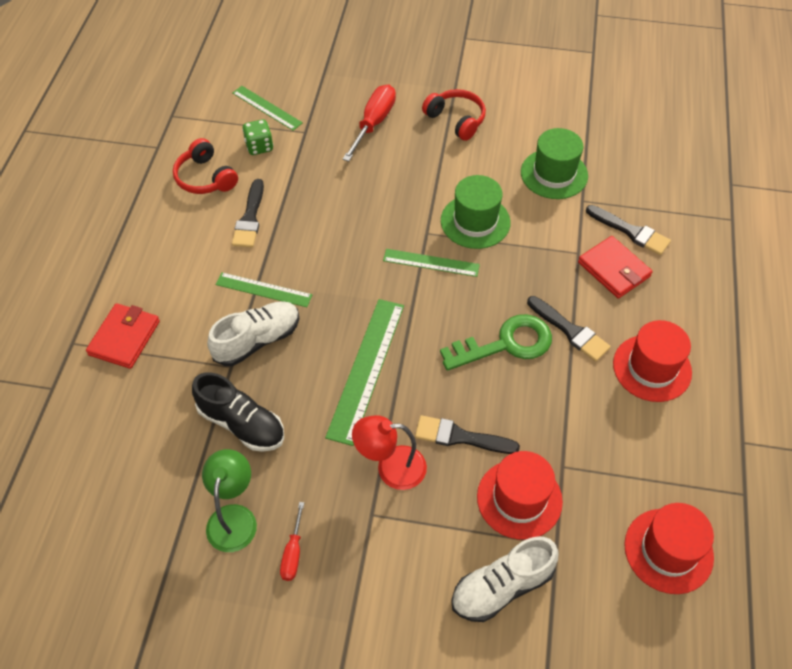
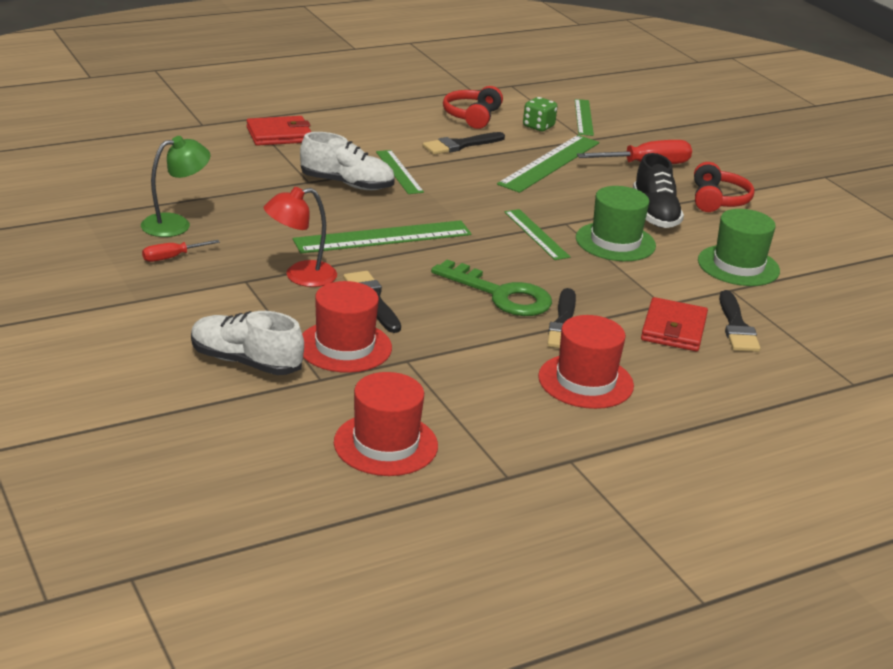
camera: 50 degrees right, 25 degrees down
black shoe [192,372,284,452] -> black shoe moved to [633,153,684,228]
red lamp [352,415,427,490] -> red lamp turned 75 degrees counterclockwise [264,187,337,287]
none -> green ruler [497,135,599,193]

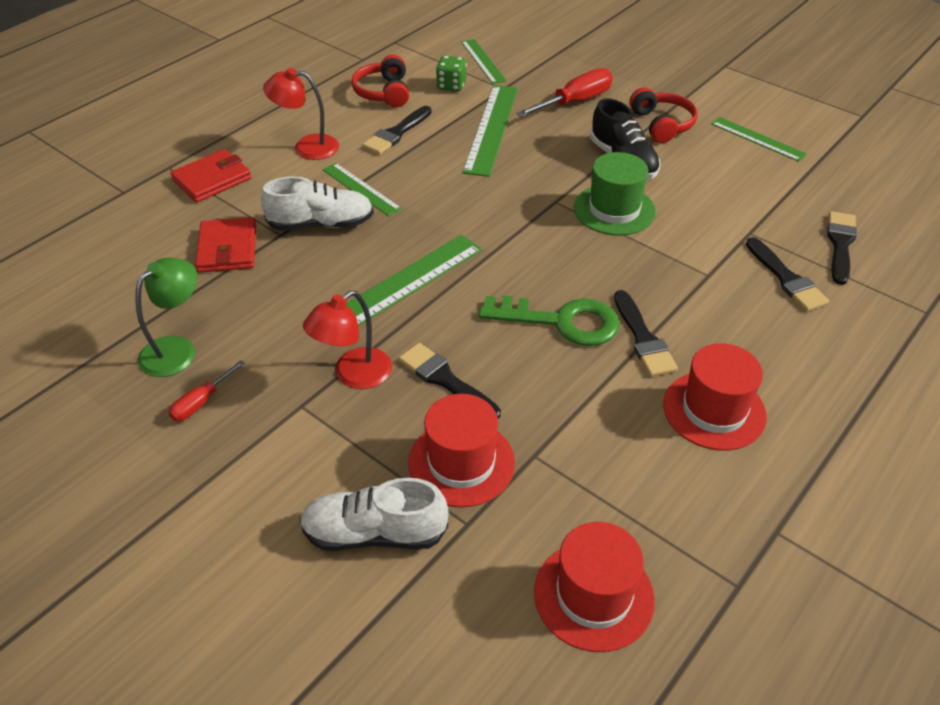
camera: 20 degrees left, 15 degrees up
green ruler [505,209,570,260] -> green ruler moved to [711,117,807,162]
red wallet [641,297,708,351] -> red wallet moved to [195,217,256,273]
green hat [698,209,780,286] -> none
none -> red lamp [263,68,339,160]
none -> black brush [827,211,857,285]

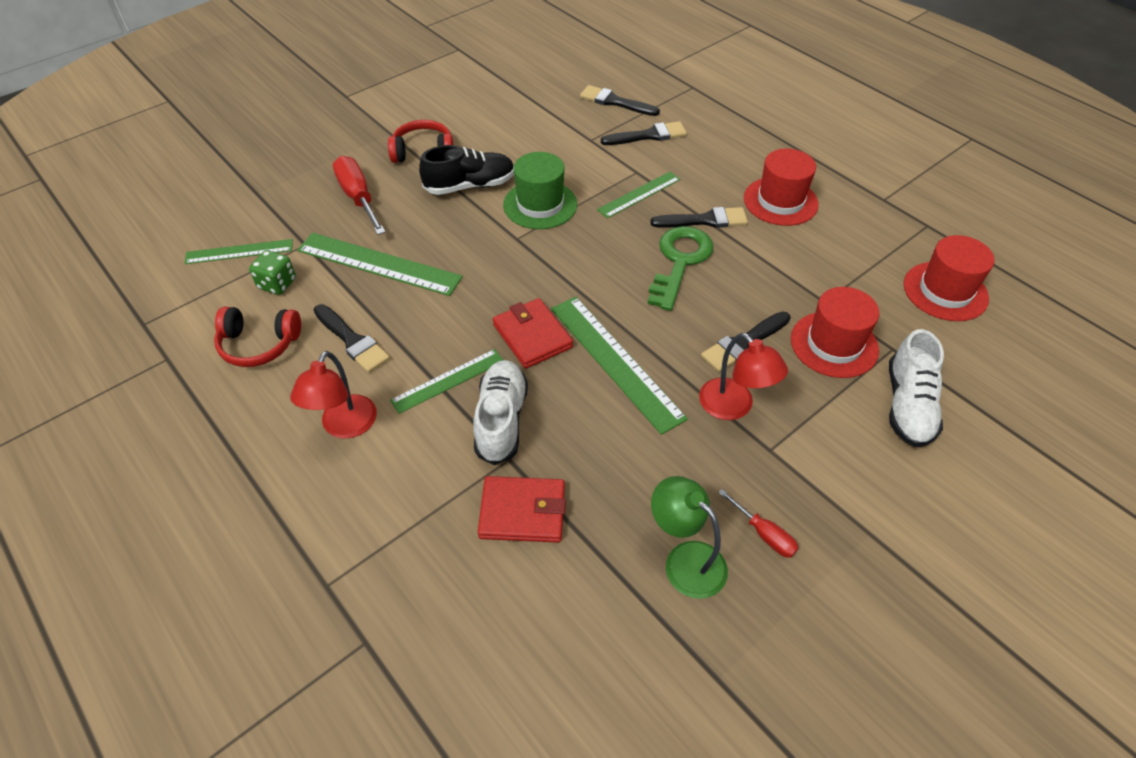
camera: 80 degrees left, 5 degrees up
red wallet [170,149,251,203] -> red wallet moved to [493,298,573,369]
green ruler [711,117,807,162] -> green ruler moved to [597,172,680,218]

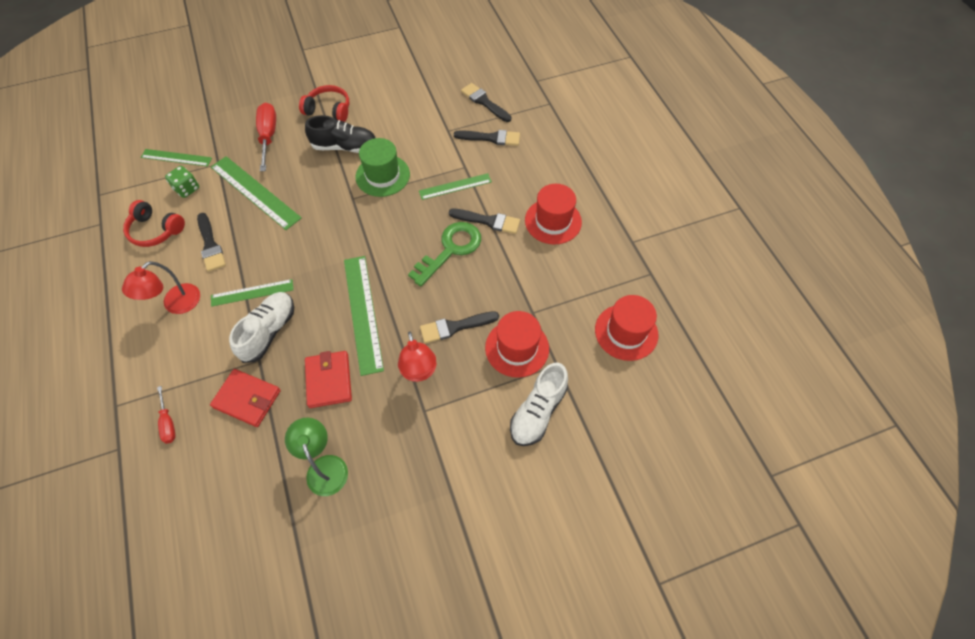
camera: 20 degrees right, 10 degrees up
red wallet [493,298,573,369] -> red wallet moved to [305,351,352,408]
red screwdriver [718,489,798,558] -> red screwdriver moved to [157,386,176,444]

